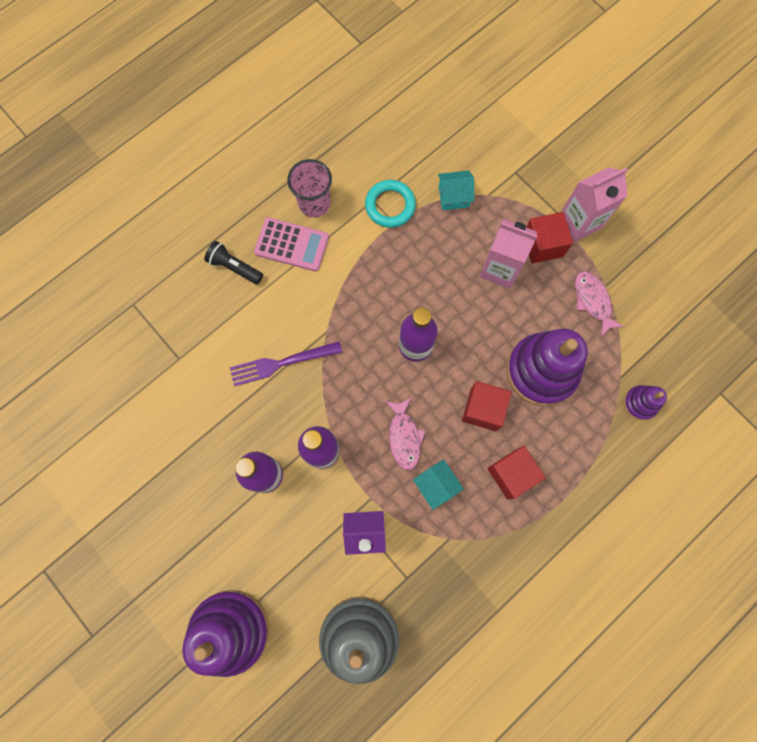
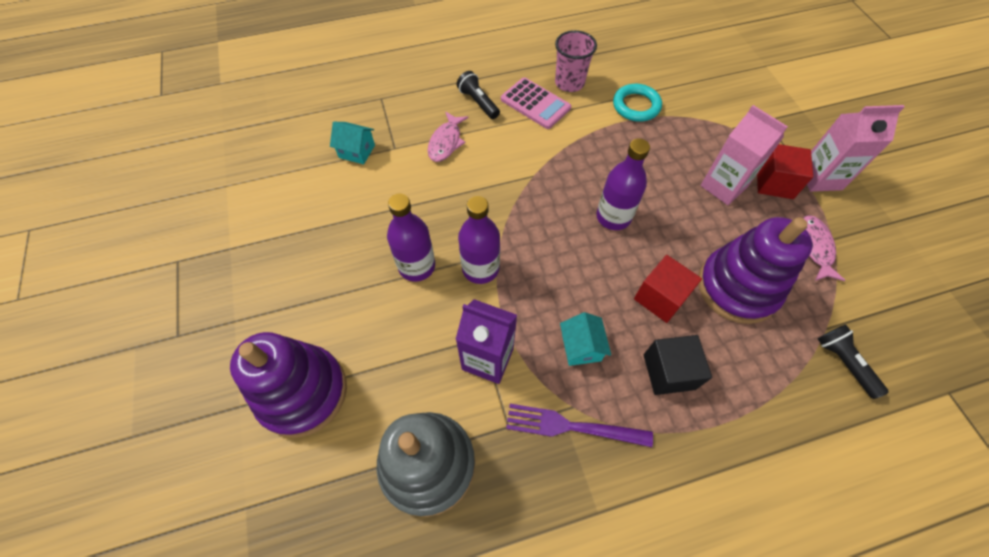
camera: 25 degrees right, 15 degrees down
purple fork [229,341,342,386] -> purple fork moved to [506,404,653,447]
pink fish [385,397,426,470] -> pink fish moved to [427,112,468,162]
turquoise house [438,170,474,210] -> turquoise house moved to [330,122,375,164]
red cube [487,446,546,499] -> black cube [643,335,712,395]
purple stacking toy [623,385,667,420] -> black flashlight [818,325,888,399]

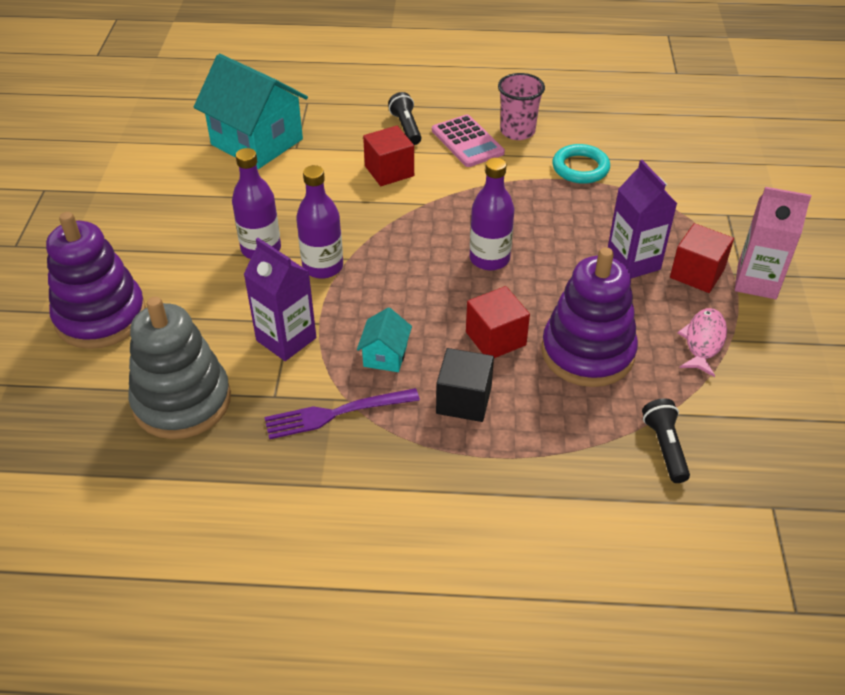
camera: 20 degrees right, 15 degrees down
turquoise house [330,122,375,164] -> turquoise house [194,54,308,169], size x2.21
pink fish [427,112,468,162] -> none
purple fork [506,404,653,447] -> purple fork turned 45 degrees counterclockwise [264,388,420,439]
pink carton [700,105,788,205] -> purple carton [608,160,677,279]
none -> red cube [363,126,414,186]

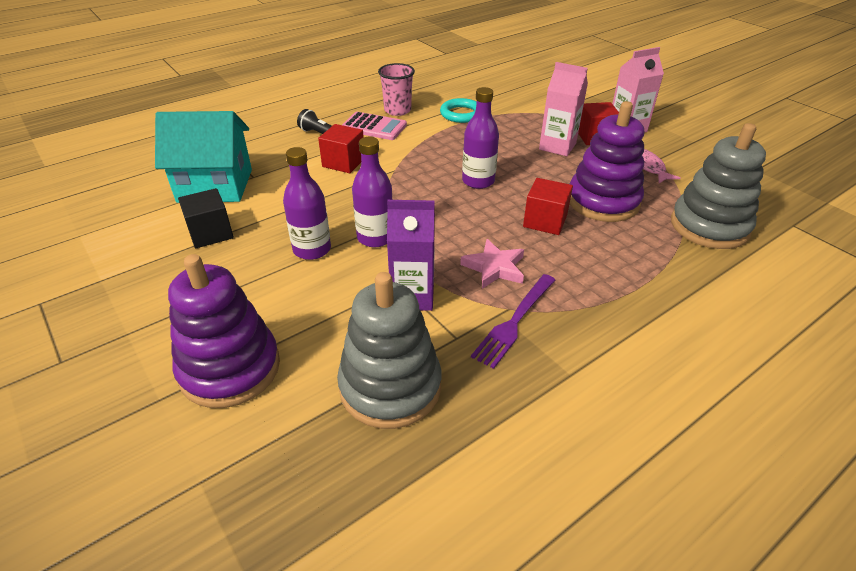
camera: 40 degrees left, 5 degrees down
turquoise house [357,307,412,372] -> pink star [460,239,524,289]
black cube [436,348,494,422] -> black cube moved to [178,188,234,248]
purple carton [608,160,677,279] -> pink carton [539,62,588,156]
black flashlight [642,398,690,483] -> grey stacking toy [671,123,766,249]

